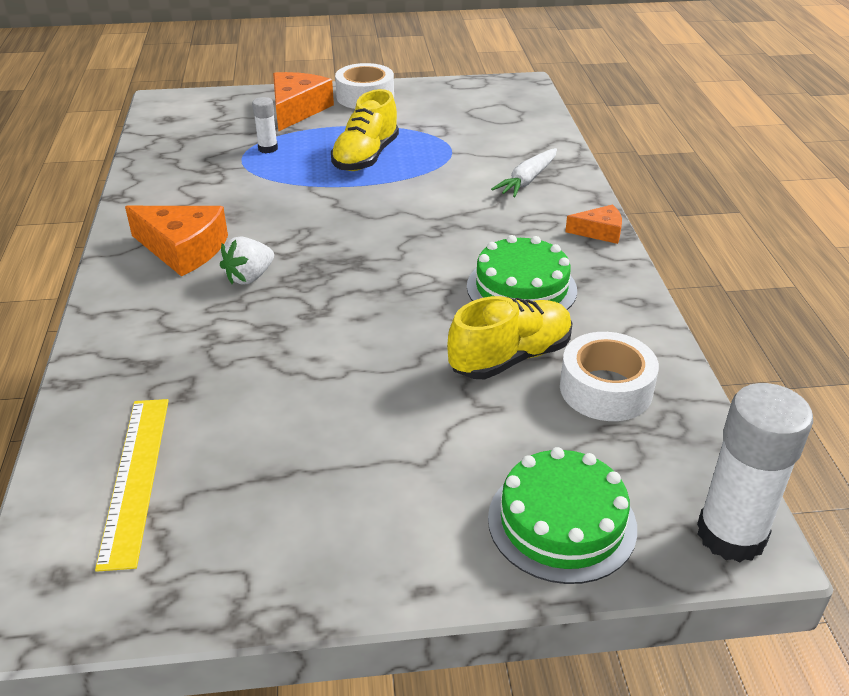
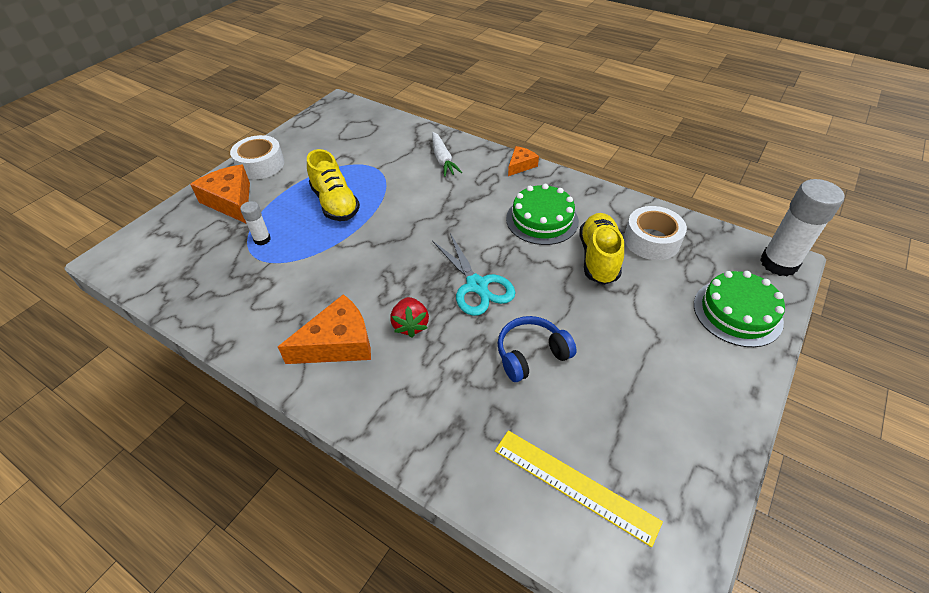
camera: 50 degrees left, 10 degrees up
white strawberry [220,236,274,285] -> red strawberry [390,297,429,338]
none -> turquoise scissors [432,233,516,316]
none -> blue headphones [497,316,577,382]

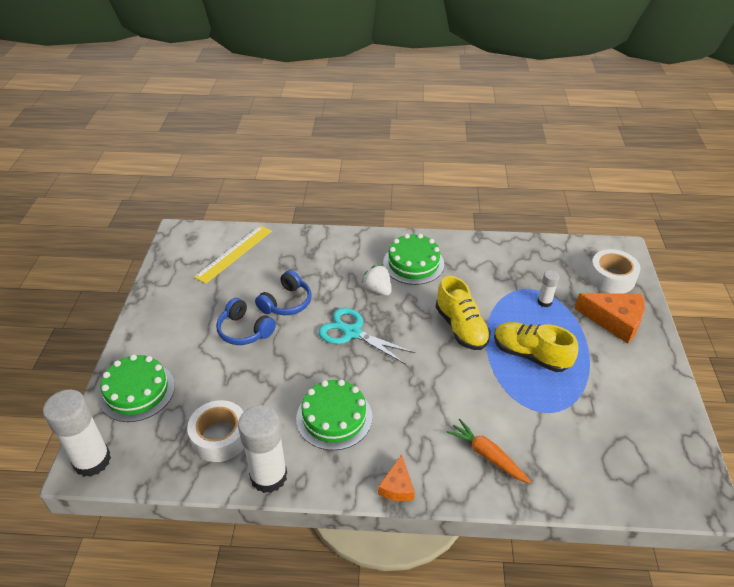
camera: 150 degrees right, 5 degrees down
white tape [230,135,284,179] -> white tape moved to [588,249,641,294]
orange cheese [278,294,371,364] -> green cake [383,234,444,285]
red strawberry [390,297,429,338] -> white strawberry [362,265,392,296]
white carrot [432,132,462,177] -> orange carrot [446,419,531,483]
yellow ruler [495,430,663,547] -> yellow ruler turned 60 degrees counterclockwise [194,225,272,284]
yellow shoe [579,213,624,285] -> yellow shoe moved to [436,276,491,350]
none -> blue headphones [216,298,276,345]
none -> white glue stick [238,405,287,493]

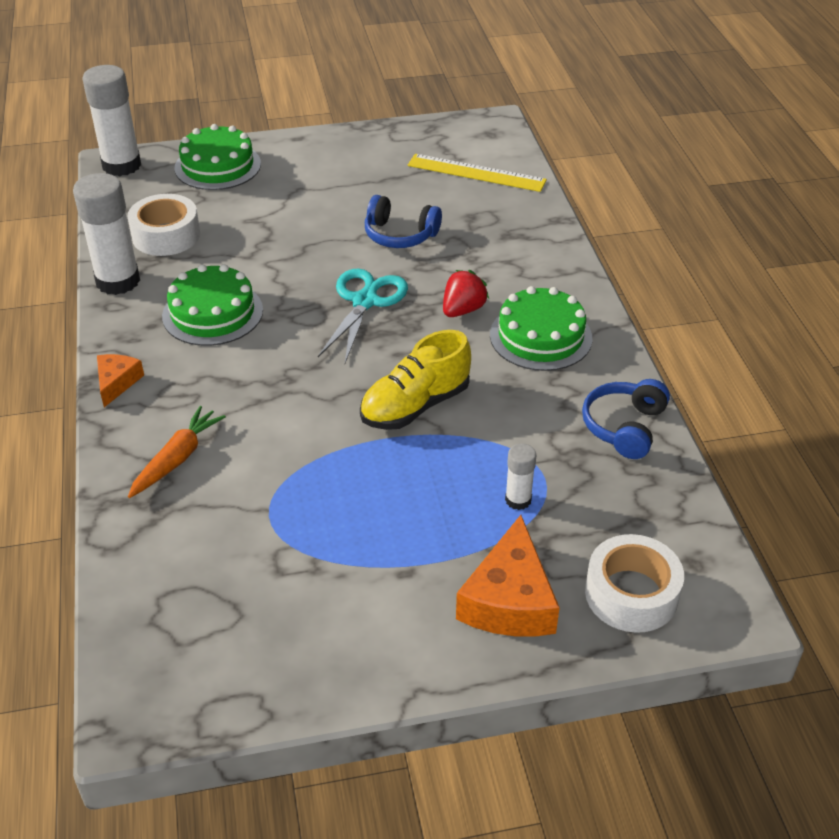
camera: 75 degrees right, 0 degrees up
blue headphones [216,298,276,345] -> blue headphones moved to [582,379,670,459]
white strawberry [362,265,392,296] -> red strawberry [443,270,489,317]
orange cheese [378,454,415,501] -> orange cheese turned 105 degrees clockwise [97,354,144,407]
yellow shoe [494,322,578,372] -> none

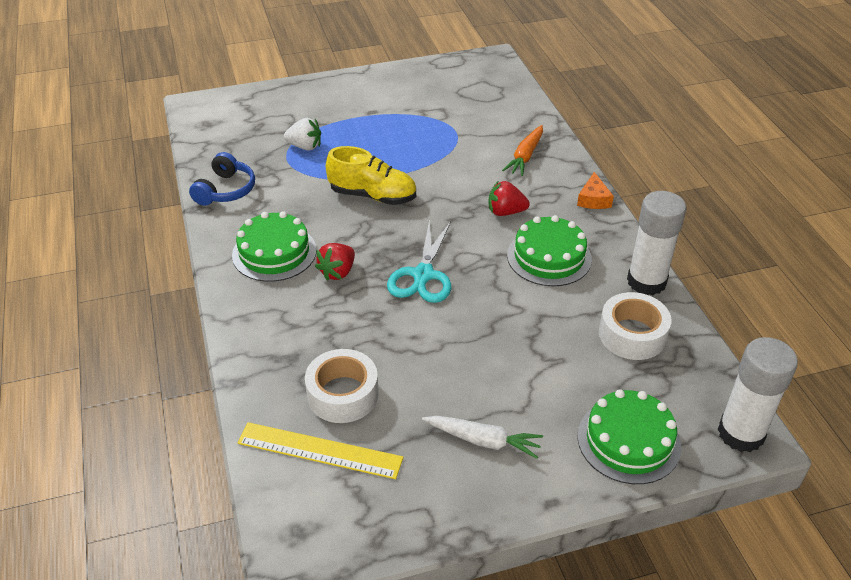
camera: 175 degrees right, 0 degrees up
yellow shoe [360,330,471,430] -> yellow shoe turned 60 degrees clockwise [326,146,416,205]
blue headphones [365,195,442,248] -> none
orange cheese [456,515,560,636] -> none
white glue stick [505,443,536,510] -> white strawberry [284,118,321,151]
white tape [585,534,684,633] -> white tape moved to [305,349,379,423]
none -> white carrot [422,416,543,459]
none -> red strawberry [488,181,530,216]

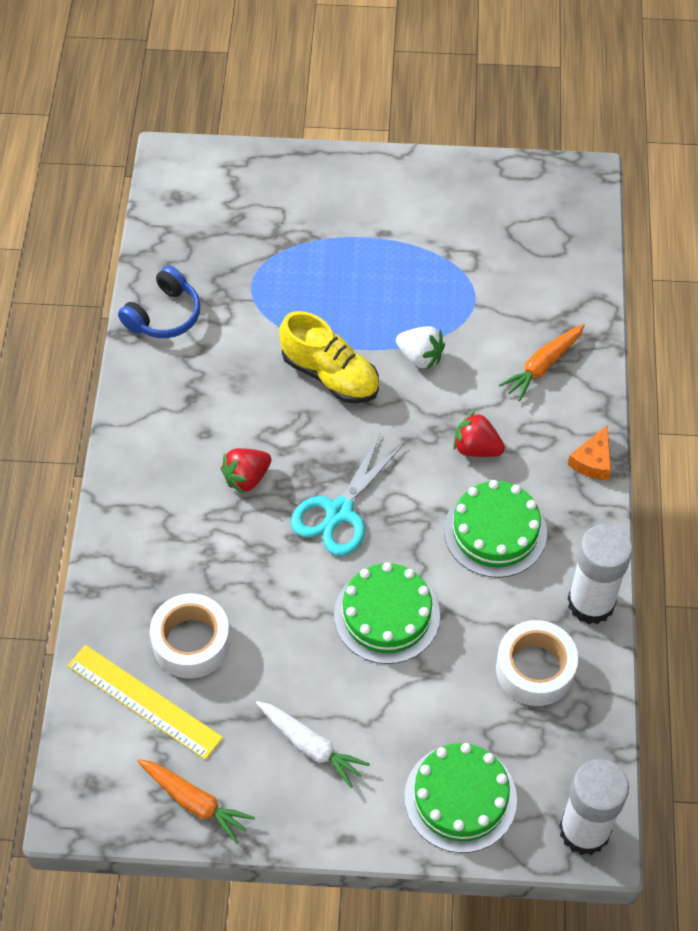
camera: 20 degrees right, 15 degrees up
green cake [232,211,317,282] -> green cake moved to [334,562,440,664]
white strawberry [284,118,321,151] -> white strawberry moved to [396,326,445,370]
none -> orange carrot [137,759,255,844]

